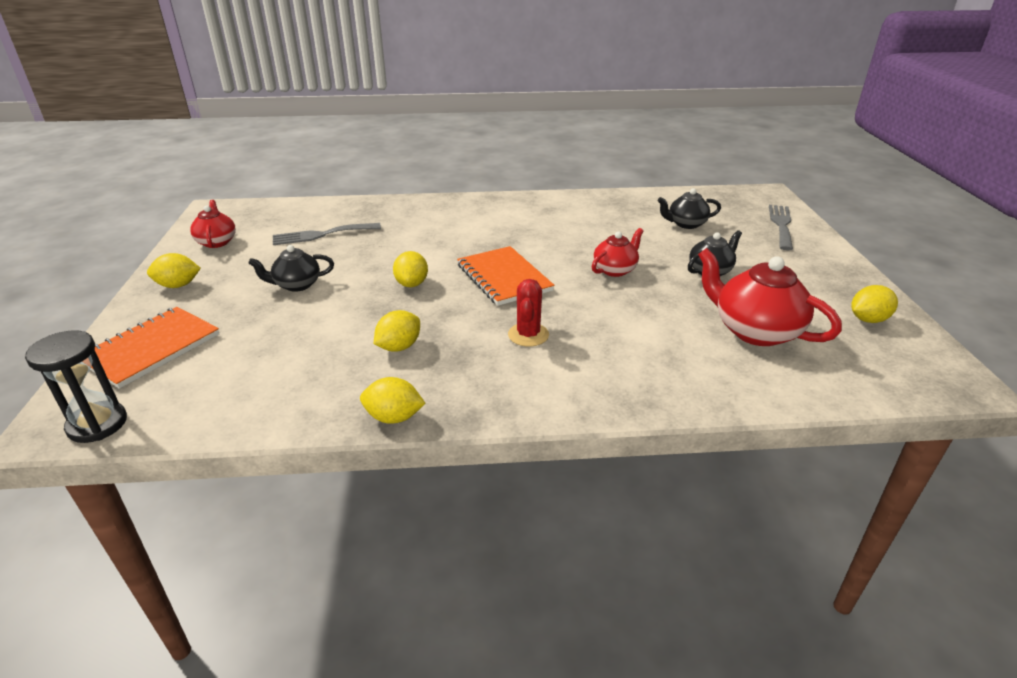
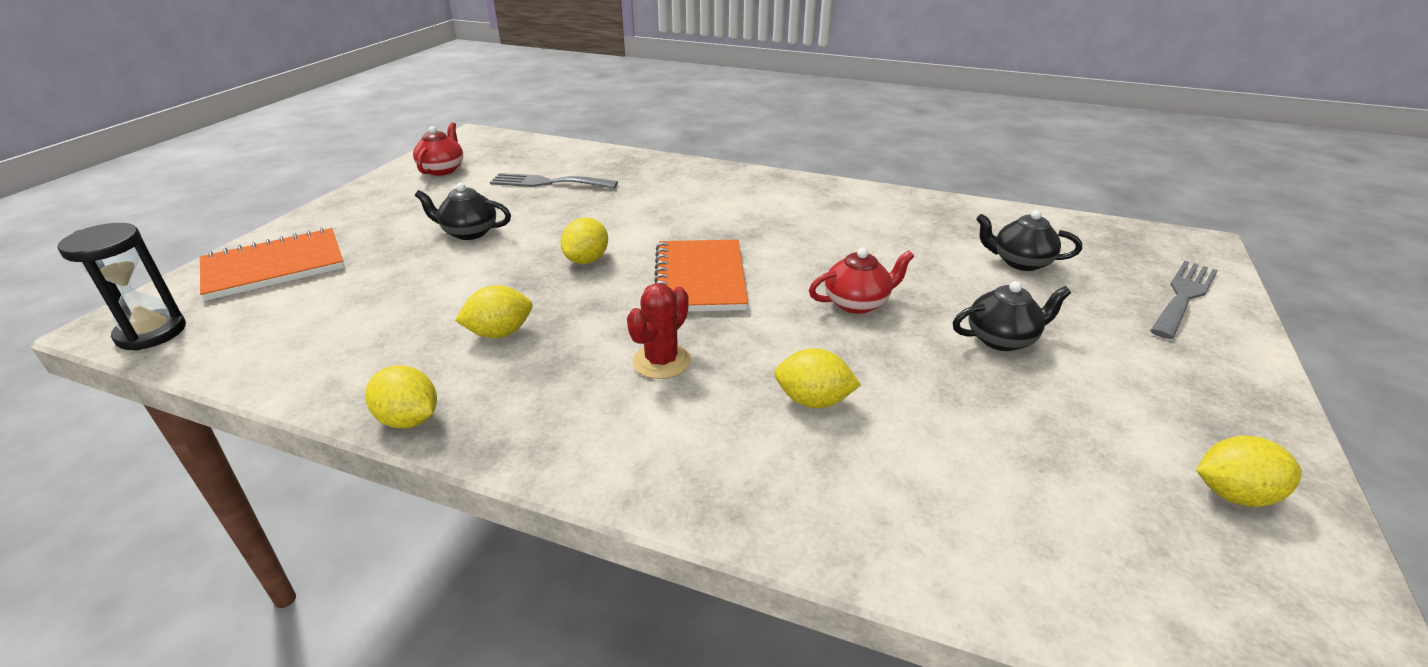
camera: 25 degrees right, 0 degrees up
yellow lemon [147,253,201,288] -> yellow lemon moved to [774,348,861,408]
red teapot [698,248,842,346] -> none

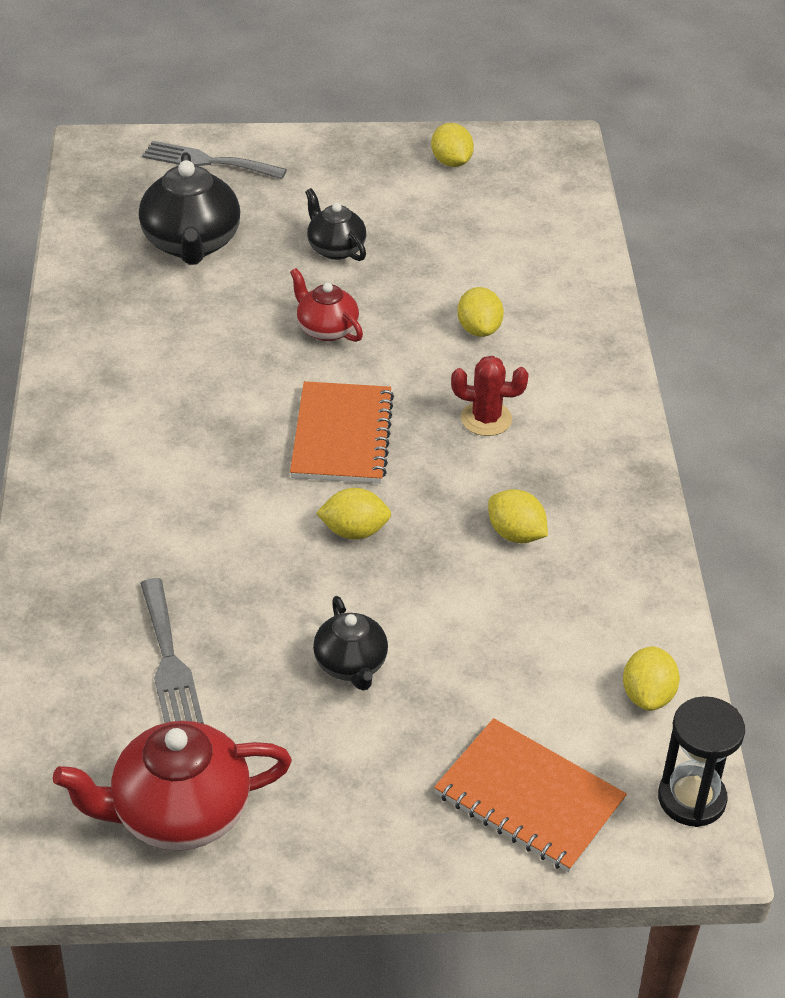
camera: 115 degrees left, 10 degrees up
yellow lemon [365,365,437,429] -> yellow lemon moved to [623,646,680,711]
red teapot [413,122,463,176] -> red teapot [53,721,292,851], size x1.70
orange notebook [654,240,748,312] -> orange notebook turned 60 degrees counterclockwise [290,381,394,483]
black teapot [976,210,1082,271] -> black teapot [139,152,240,265], size x1.70

